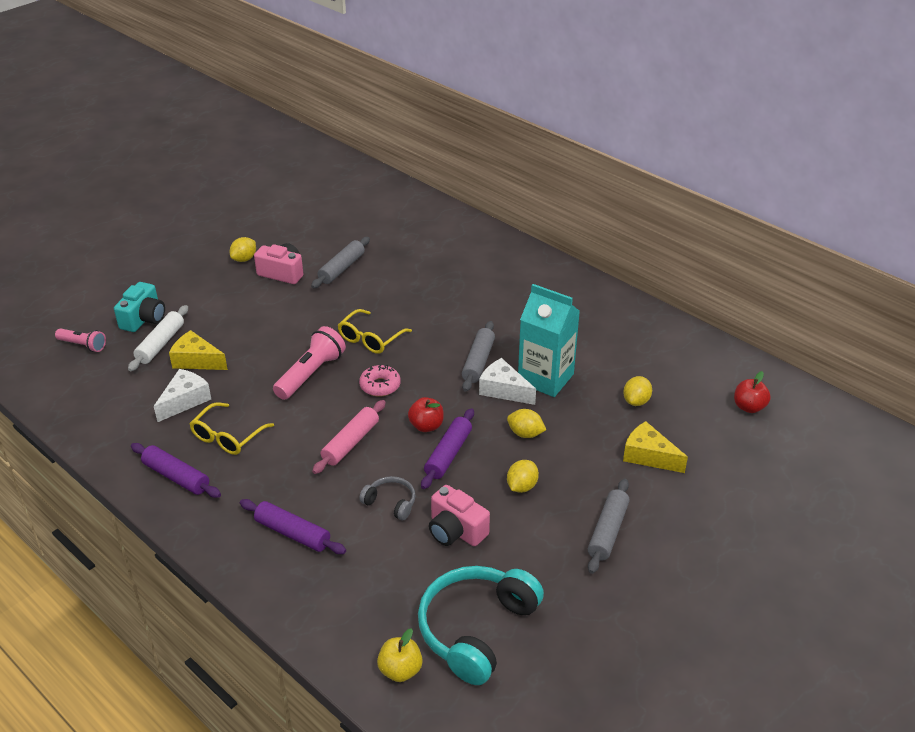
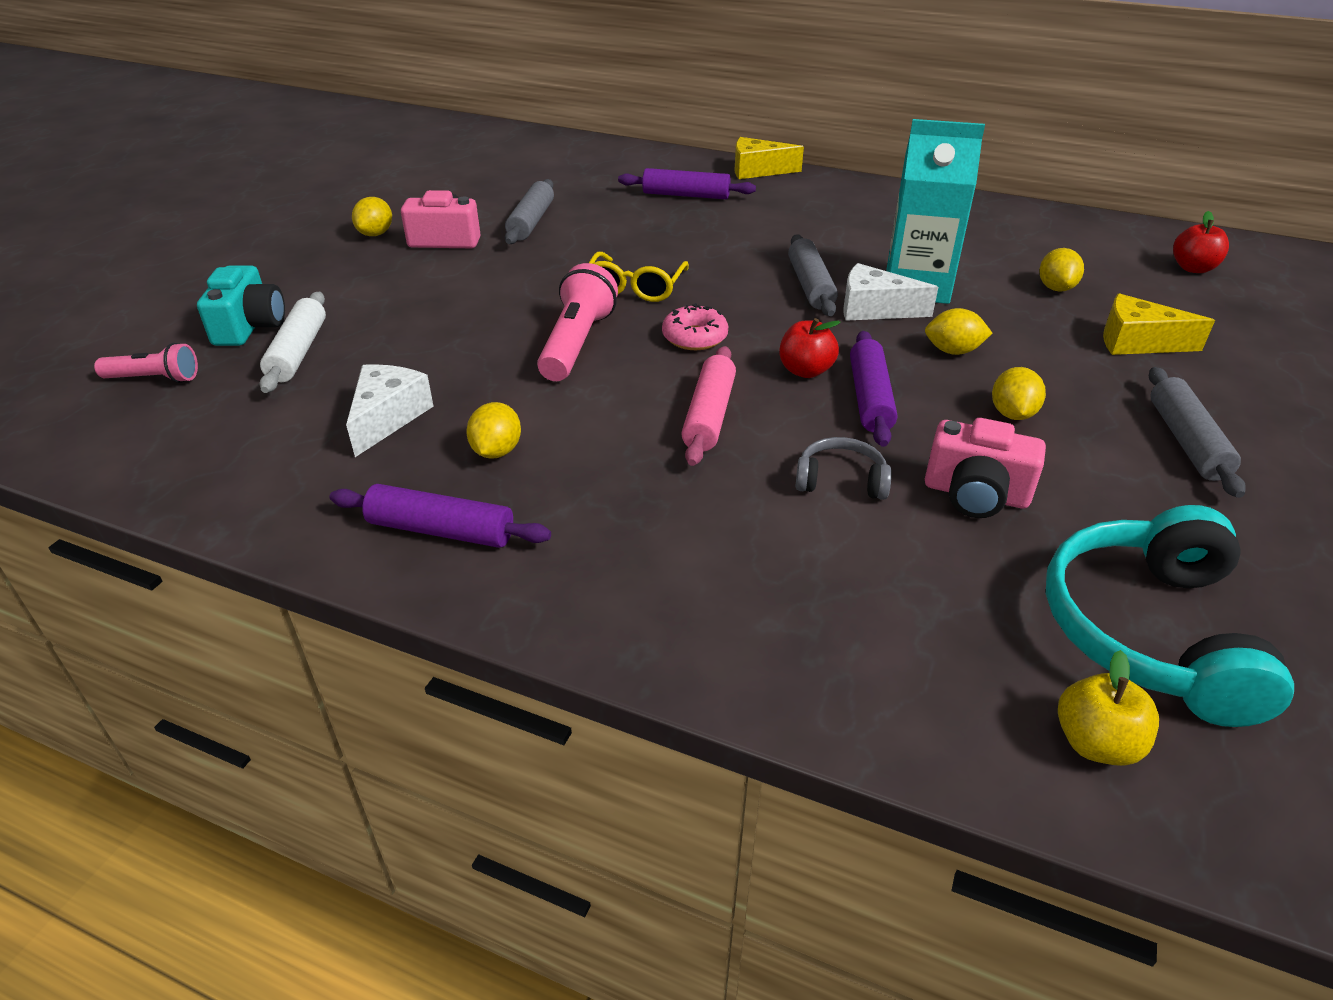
camera: 20 degrees left, 0 degrees up
yellow cheese [169,330,228,370] -> yellow cheese moved to [735,137,804,179]
yellow glasses [189,402,274,455] -> yellow lemon [466,402,521,458]
purple rolling pin [240,499,346,554] -> purple rolling pin moved to [618,168,756,199]

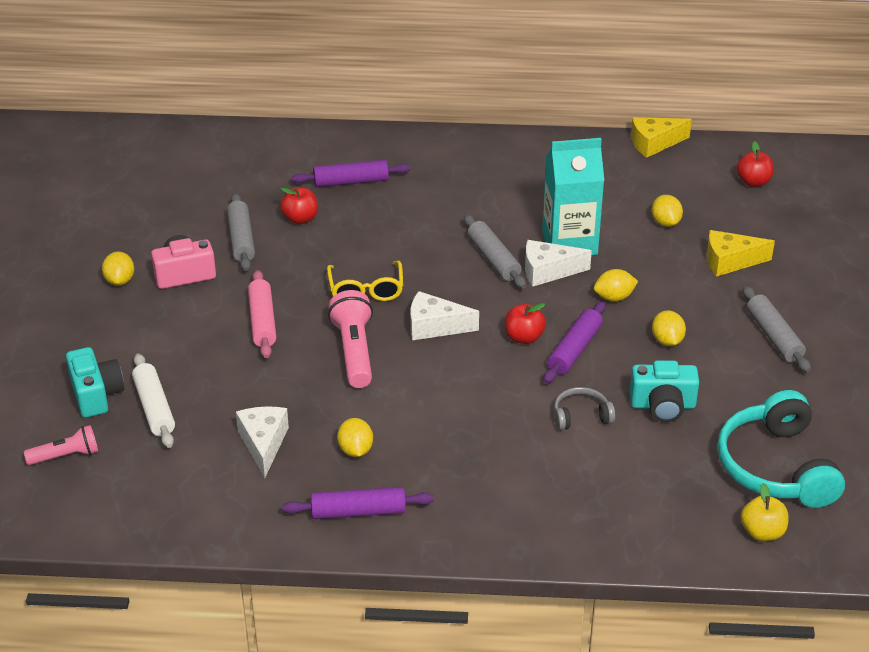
camera: 20 degrees left, 0 degrees up
pink donut [662,303,728,350] -> white cheese [411,291,479,340]
pink rolling pin [681,346,736,466] -> pink rolling pin moved to [248,270,276,358]
yellow cheese [735,137,804,179] -> yellow cheese moved to [631,117,692,158]
purple rolling pin [850,331,897,447] -> purple rolling pin turned 45 degrees clockwise [544,301,606,383]
pink camera [925,418,1046,518] -> turquoise camera [630,360,699,422]
none -> red apple [280,187,318,224]

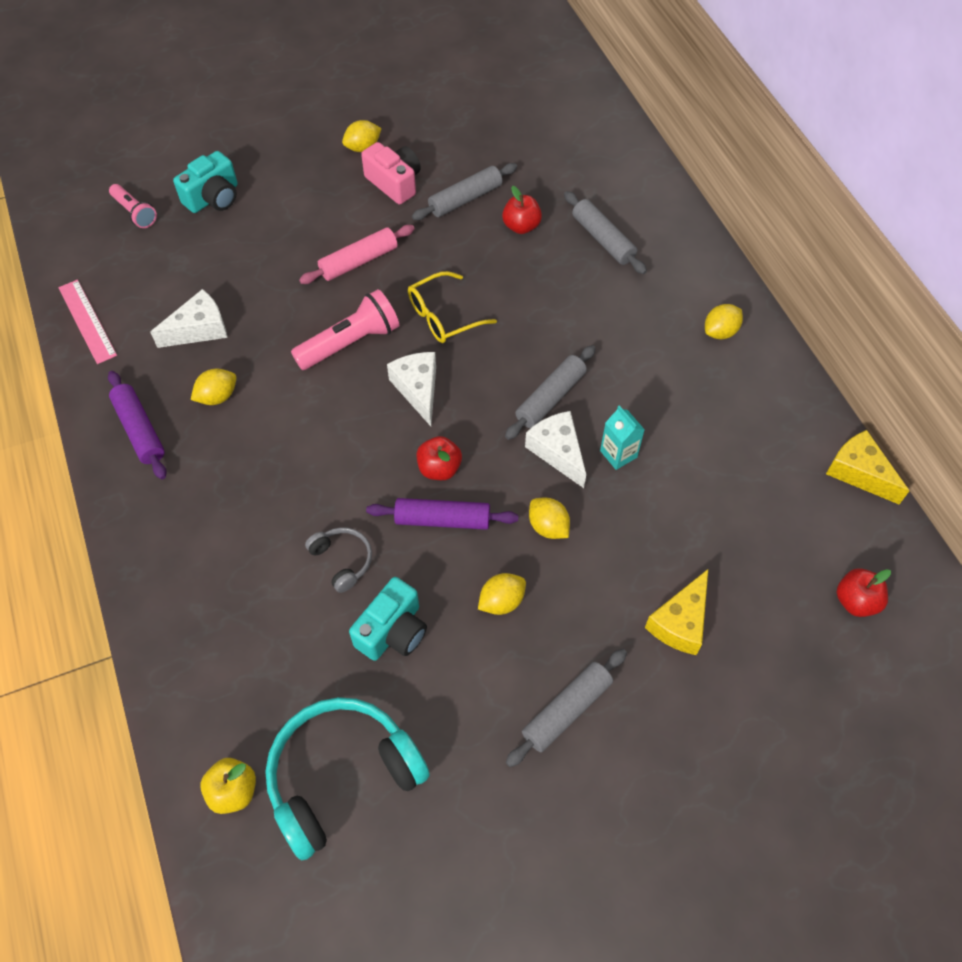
camera: 65 degrees right, 20 degrees up
white rolling pin [132,353,175,448] -> none
purple rolling pin [291,160,410,187] -> grey rolling pin [564,191,647,274]
turquoise carton [542,138,604,255] -> turquoise carton [600,406,645,470], size x0.49
turquoise camera [630,360,699,422] -> turquoise camera turned 120 degrees counterclockwise [349,577,427,661]
yellow lemon [652,195,683,227] -> yellow lemon moved to [705,304,743,339]
yellow cheese [706,230,775,277] -> yellow cheese turned 120 degrees counterclockwise [645,569,708,655]
none -> pink ruler [58,280,117,364]

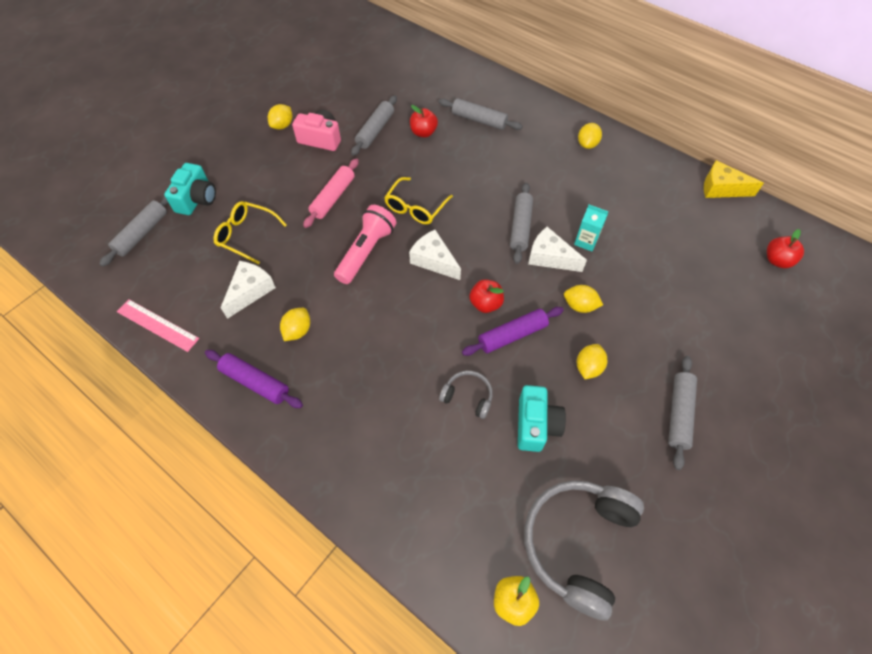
camera: 30 degrees left, 0 degrees up
pink flashlight [109,184,157,228] -> grey rolling pin [99,196,168,267]
turquoise headphones [265,697,430,861] -> grey headphones [524,480,644,621]
yellow cheese [645,569,708,655] -> none
none -> yellow glasses [214,201,287,265]

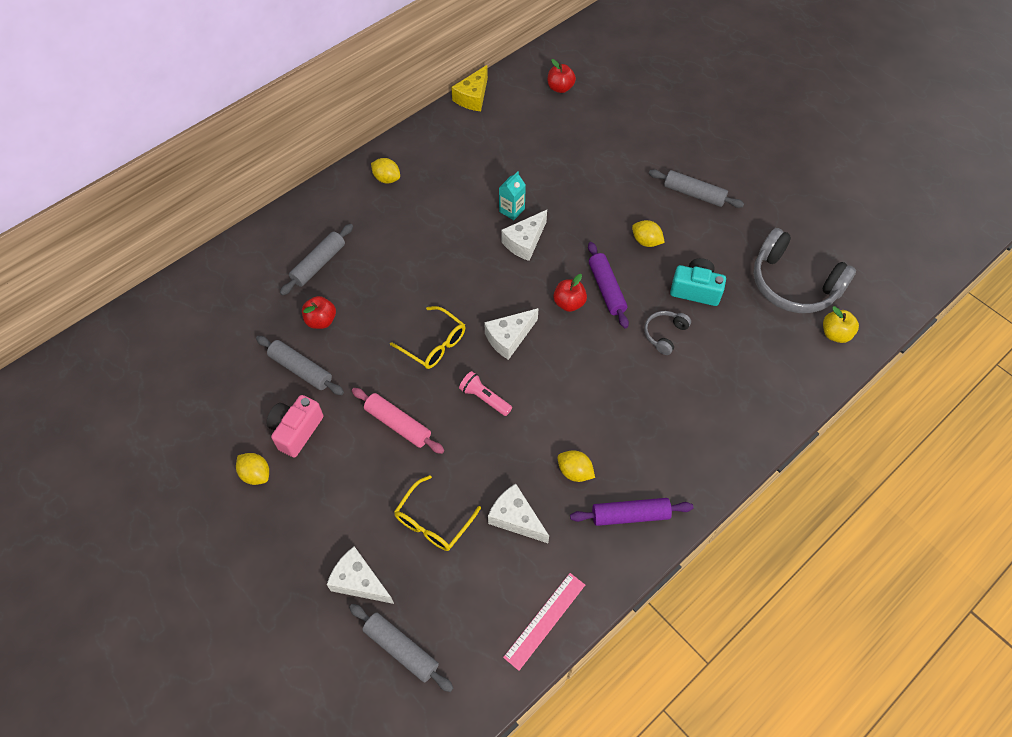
camera: 80 degrees left, 0 degrees up
turquoise camera [164,163,216,215] -> white cheese [326,546,394,604]
purple rolling pin [205,350,303,408] -> purple rolling pin turned 45 degrees clockwise [570,498,693,526]
pink flashlight [334,205,396,284] -> pink flashlight [459,371,512,416], size x0.62
grey rolling pin [510,183,533,264] -> none
yellow lemon [564,285,603,313] -> none

